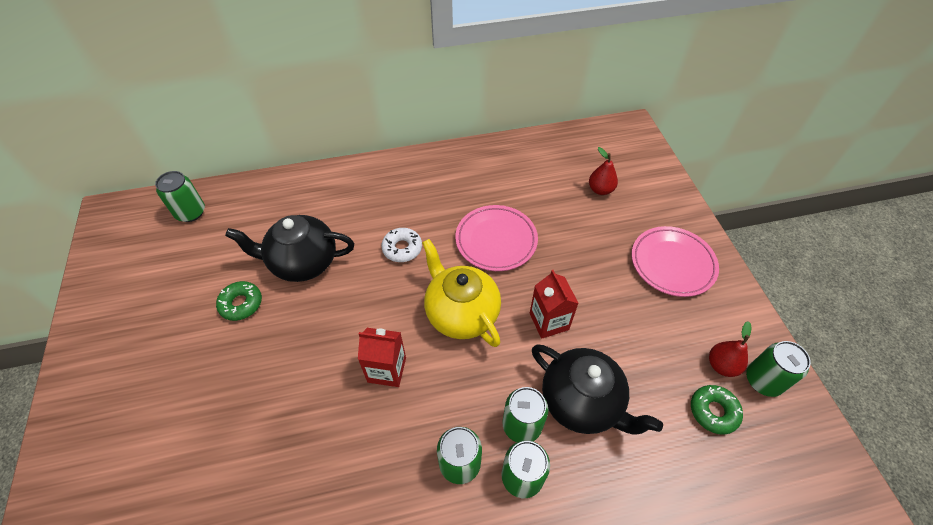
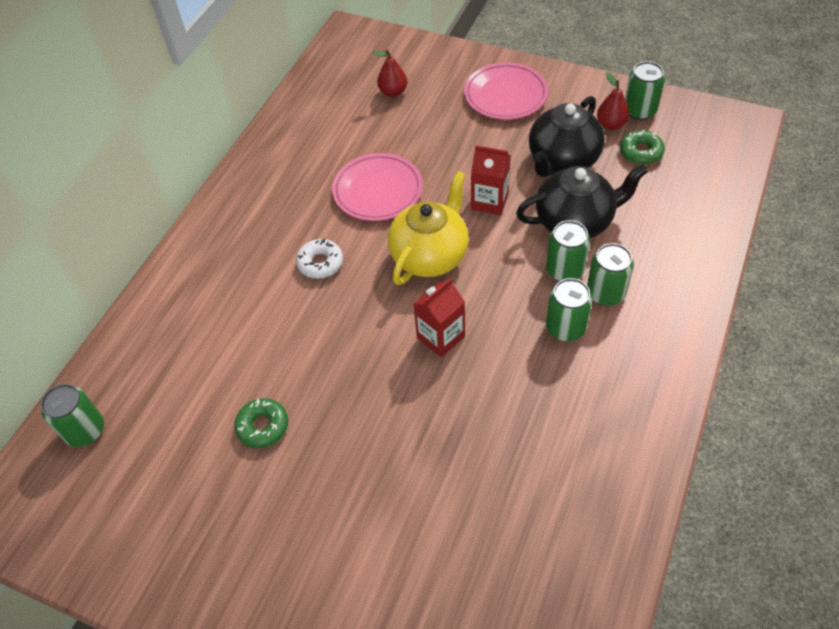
camera: 50 degrees left, 0 degrees up
black teapot [225,215,354,282] -> black teapot moved to [529,96,605,177]
yellow teapot [422,239,501,347] -> yellow teapot turned 120 degrees clockwise [388,171,469,285]

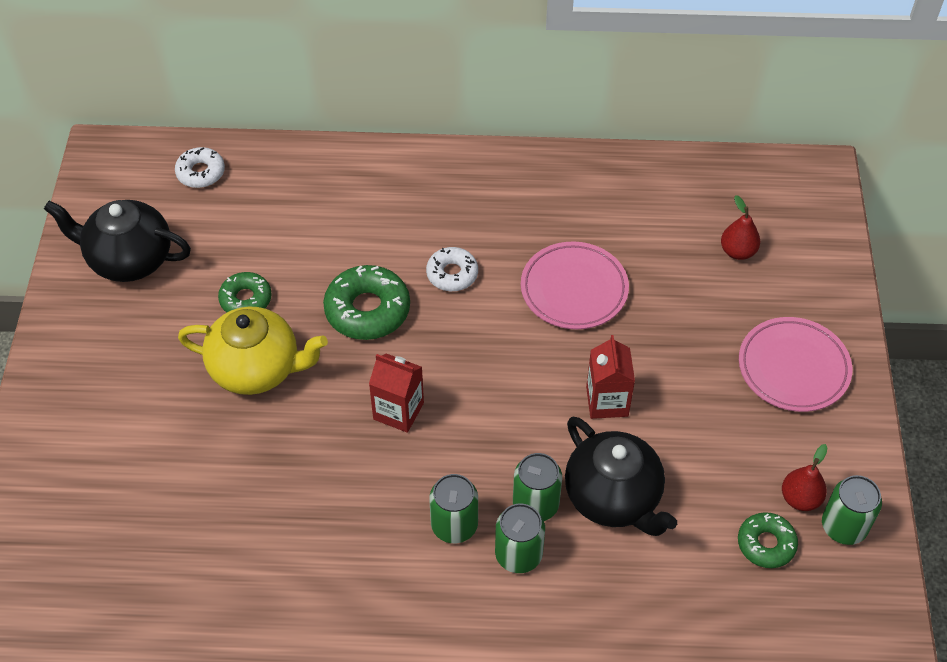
camera: 65 degrees right, 0 degrees up
green can [41,384,104,447] -> white donut [175,147,225,188]
yellow teapot [388,171,469,285] -> yellow teapot moved to [178,306,328,395]
black teapot [529,96,605,177] -> black teapot moved to [44,200,191,282]
none -> green donut [323,265,410,340]

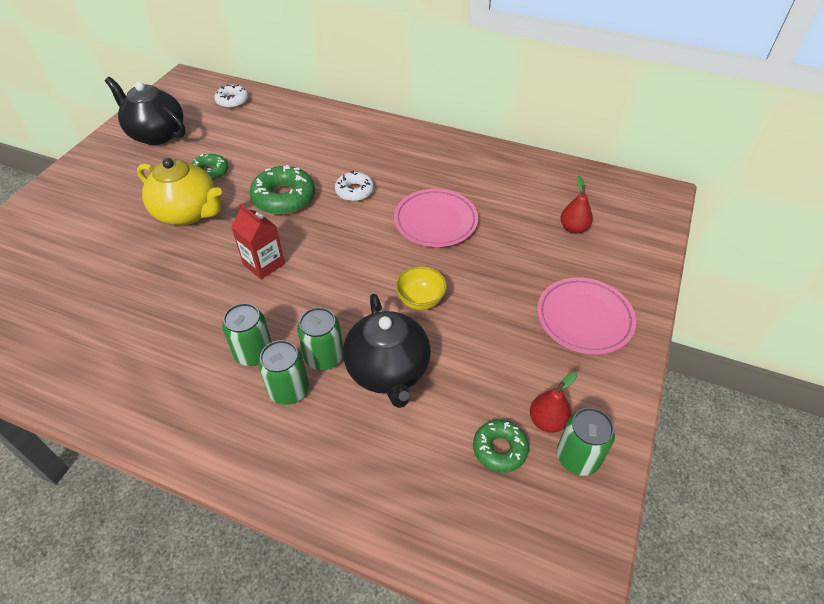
camera: 20 degrees right, 5 degrees down
red carton [586,335,635,419] -> yellow bowl [395,266,447,310]

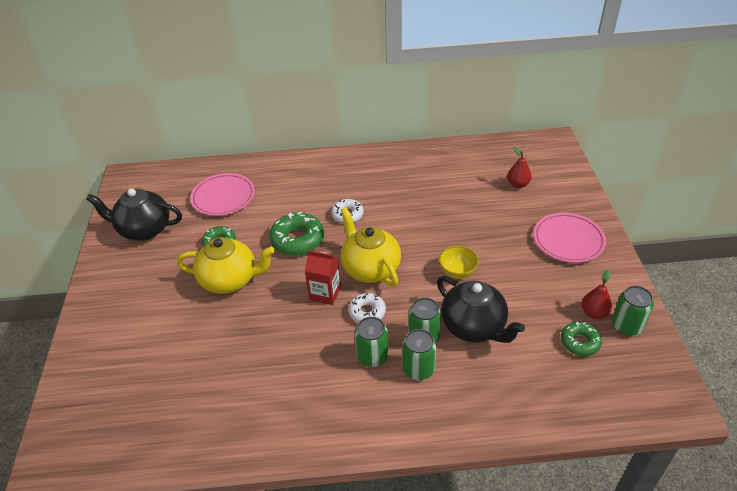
camera: 25 degrees left, 5 degrees down
white donut [214,84,249,108] -> white donut moved to [348,293,386,323]
pink plate [394,189,478,247] -> pink plate moved to [190,173,255,216]
none -> yellow teapot [341,207,401,287]

